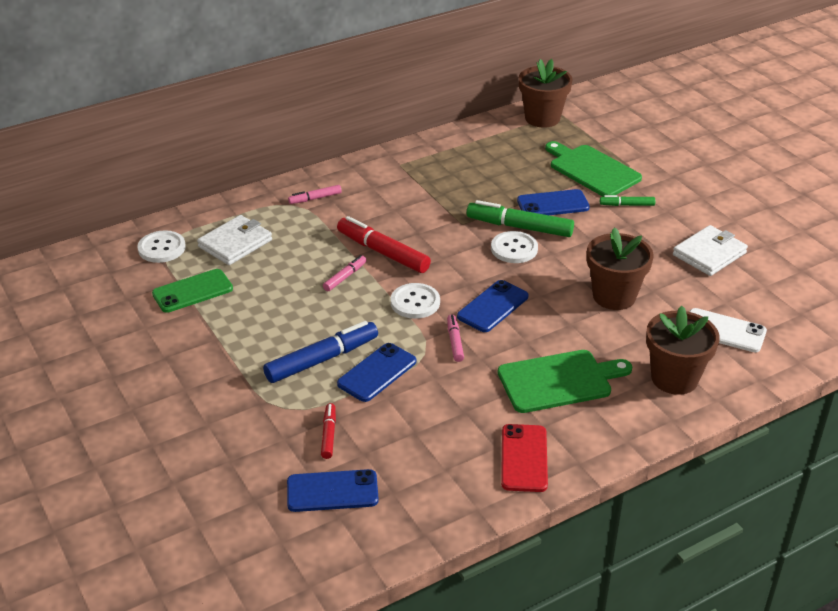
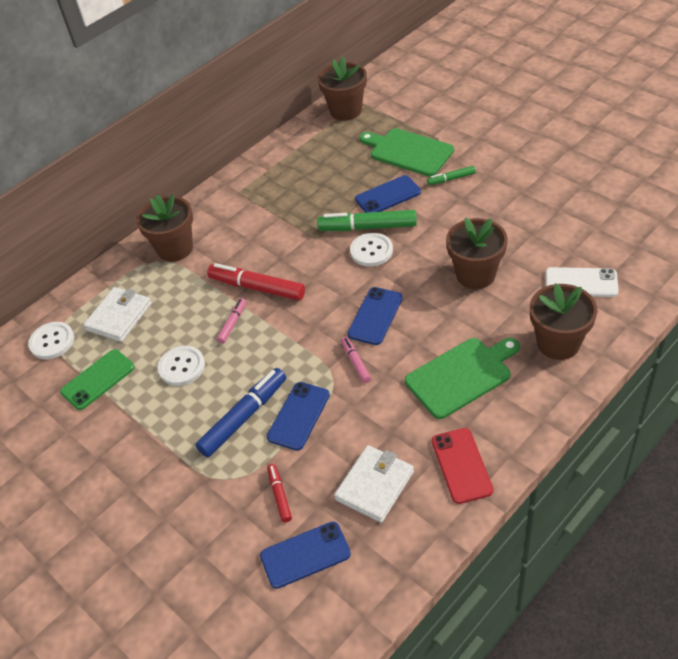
camera: 10 degrees left, 10 degrees up
pink marker [288,185,342,204] -> brown flower pot [136,194,193,262]
white button [391,283,440,319] -> white button moved to [158,346,205,386]
white wallet [673,225,748,276] -> white wallet moved to [334,445,414,523]

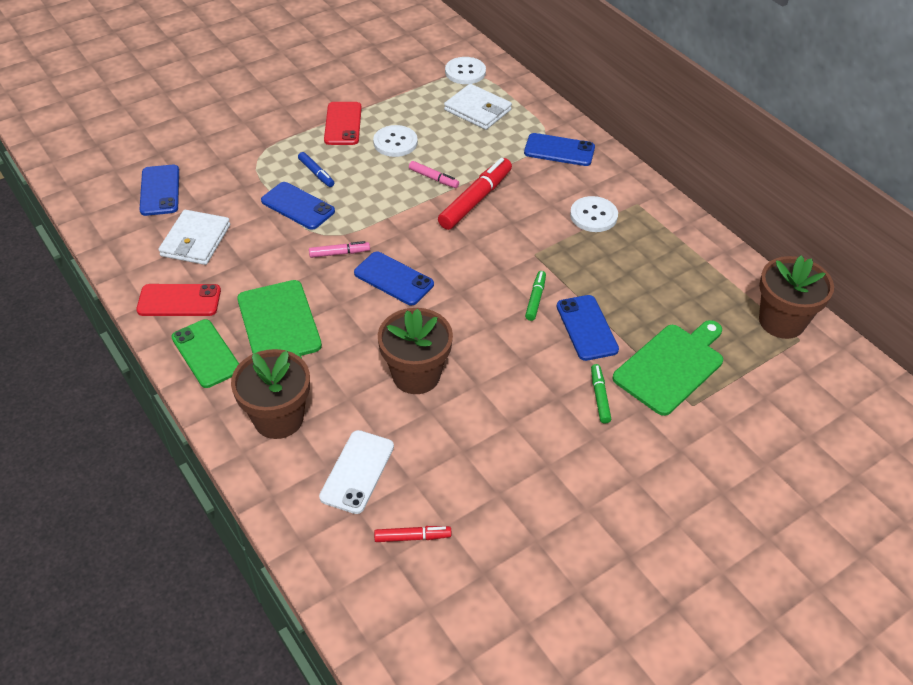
camera: 95 degrees right, 0 degrees up
green phone [60,349,135,410] -> green phone moved to [171,319,239,388]
brown flower pot [136,194,193,262] -> blue phone [524,133,595,166]
blue marker [195,368,286,457] -> blue marker [298,152,334,187], size x0.52
red marker [267,464,292,523] -> red marker moved to [374,526,452,542]
green marker [317,210,417,231] -> green marker [525,271,546,321], size x0.52
white wallet [334,445,414,523] -> white wallet turned 60 degrees clockwise [158,210,230,265]
white button [350,233,393,267] -> white button moved to [570,196,618,232]
none -> red phone [324,102,362,145]

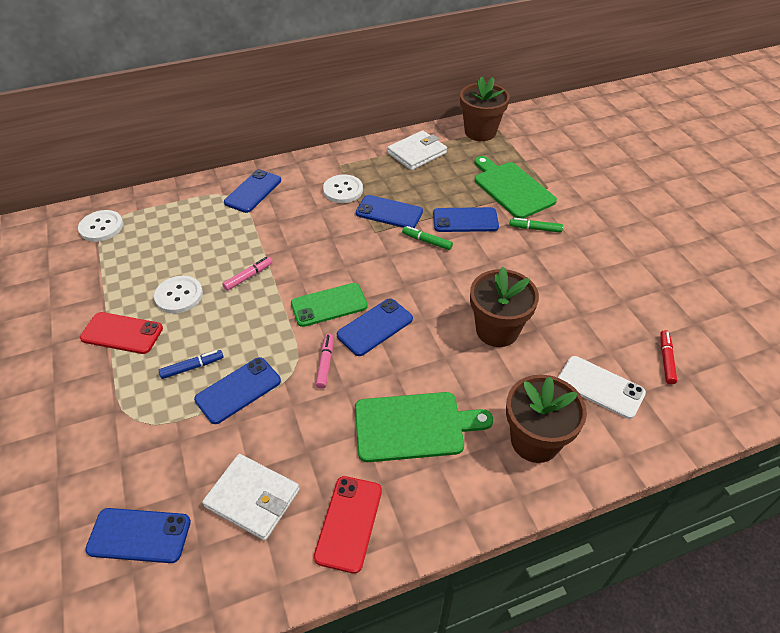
camera: 75 degrees left, 0 degrees up
green phone [171,319,239,388] -> green phone moved to [291,283,368,327]
red marker [438,158,512,230] -> none
white wallet [444,84,512,130] -> white wallet moved to [387,130,447,170]
none -> blue phone [356,195,423,228]

